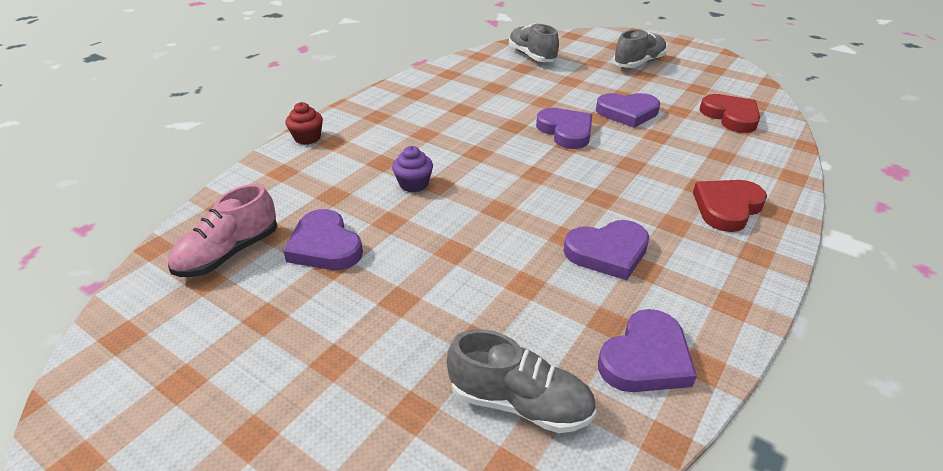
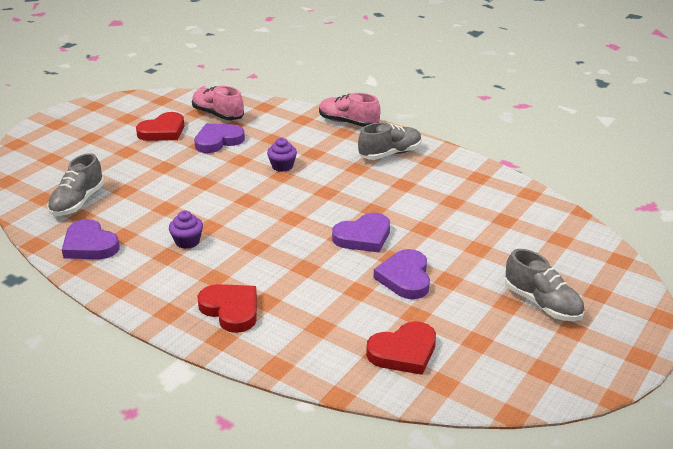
camera: 90 degrees right, 5 degrees down
red cupcake [286,102,323,145] -> pink shoe [319,93,381,127]
grey shoe [509,23,559,62] -> grey shoe moved to [358,122,422,160]
purple heart [564,220,649,280] -> purple cupcake [169,210,203,249]
none -> red heart [136,112,184,141]

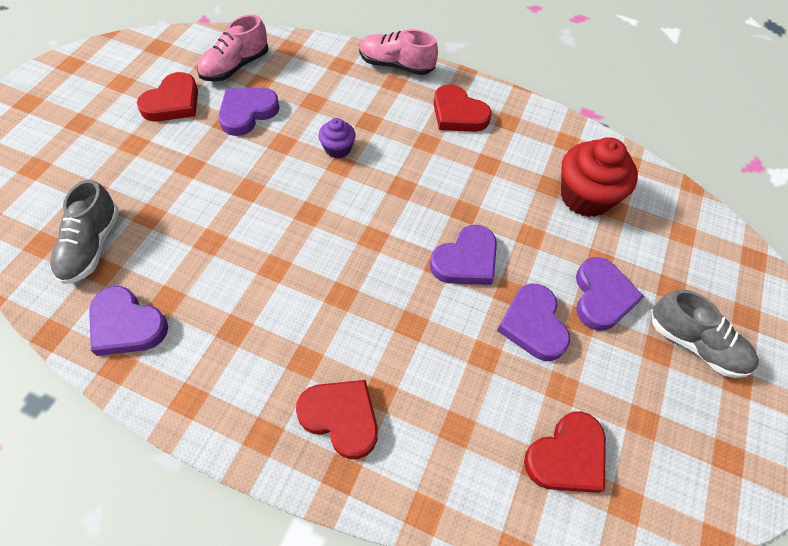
camera: 15 degrees left, 25 degrees up
purple cupcake [169,210,203,249] -> none
pink shoe [192,86,244,120] -> pink shoe turned 75 degrees counterclockwise [197,15,268,82]
grey shoe [358,122,422,160] -> red heart [433,84,492,132]
none -> red cupcake [561,137,638,217]
none -> purple heart [576,257,644,331]

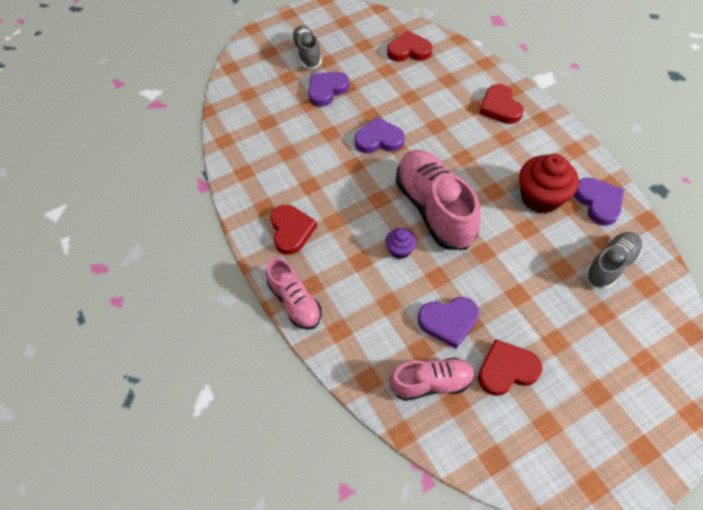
camera: 135 degrees left, 0 degrees up
purple heart [497,284,570,361] -> none
red cupcake [561,137,638,217] -> red cupcake moved to [519,154,579,213]
none -> pink shoe [396,150,481,250]

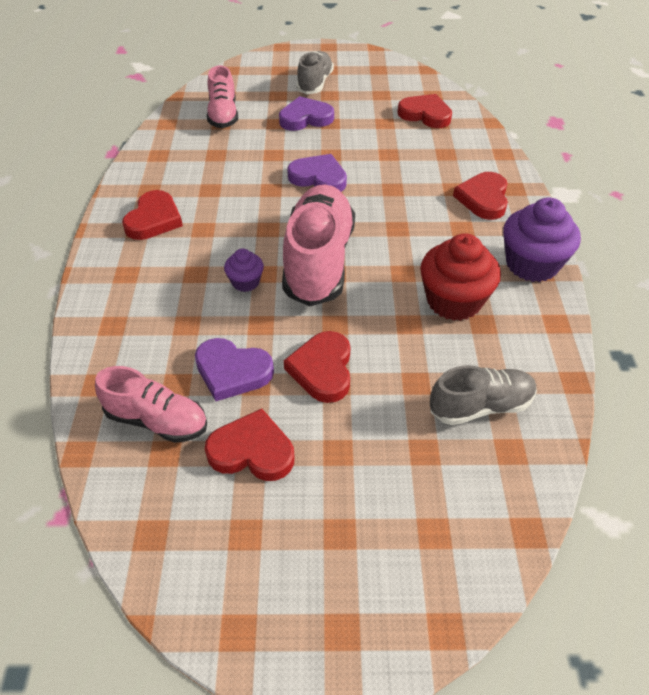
camera: 25 degrees right, 10 degrees down
pink shoe [266,258,322,330] -> pink shoe moved to [207,65,238,128]
purple heart [574,178,624,226] -> none
none -> red heart [284,331,351,403]
none -> purple cupcake [503,197,581,282]

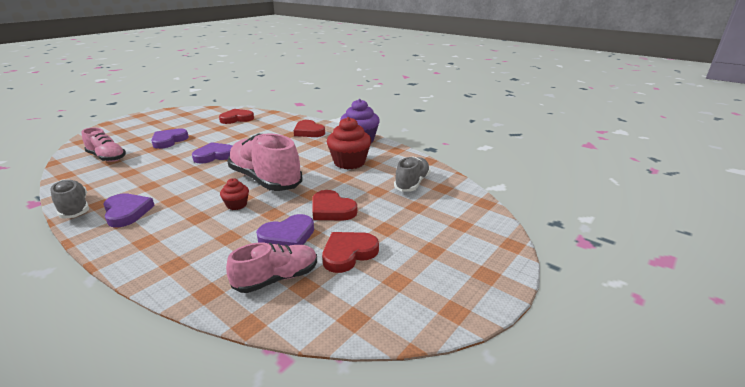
camera: 50 degrees left, 20 degrees down
red heart [122,190,183,240] -> purple heart [103,193,155,227]
purple cupcake [224,248,264,292] -> red cupcake [220,178,249,210]
grey shoe [296,51,334,94] -> grey shoe moved to [50,179,89,219]

